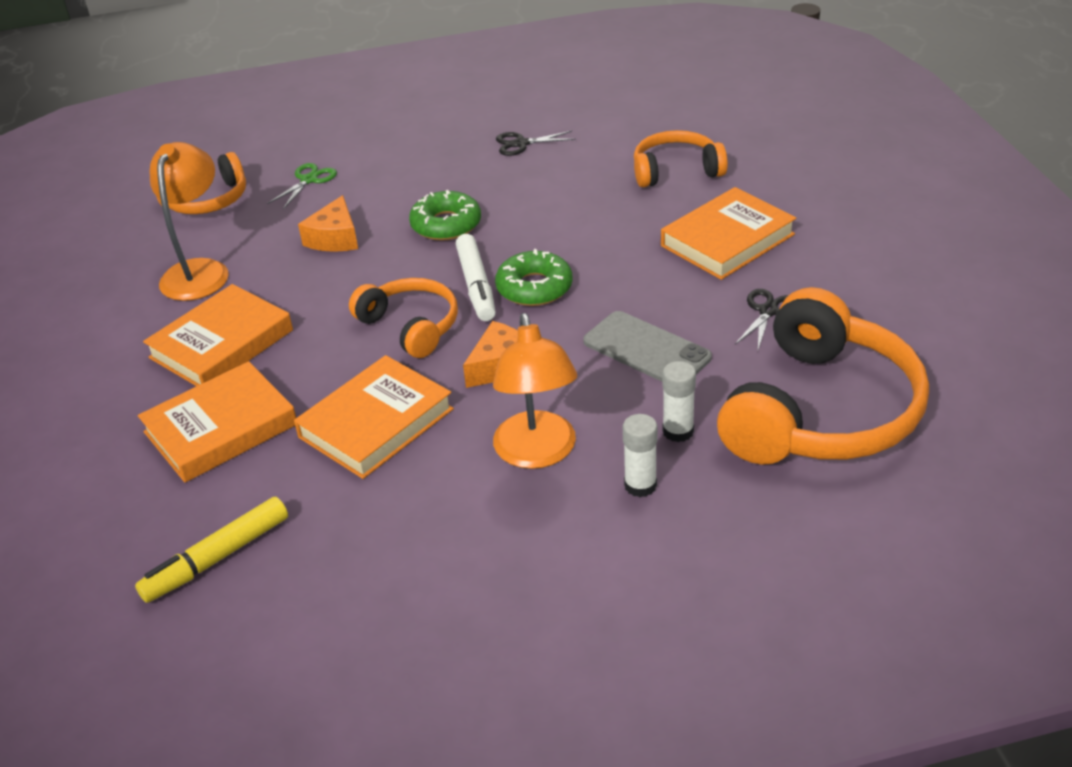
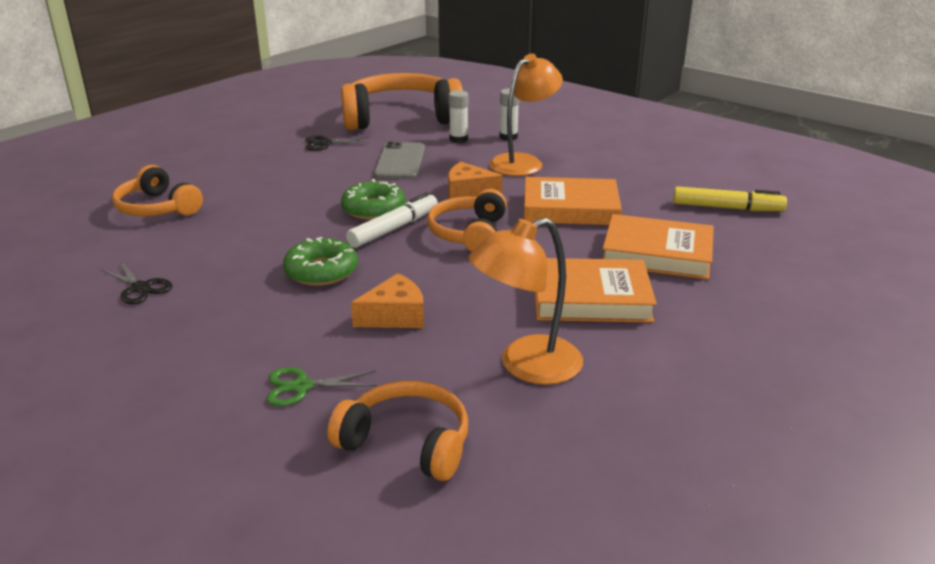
camera: 130 degrees left, 10 degrees down
orange book [661,187,796,280] -> none

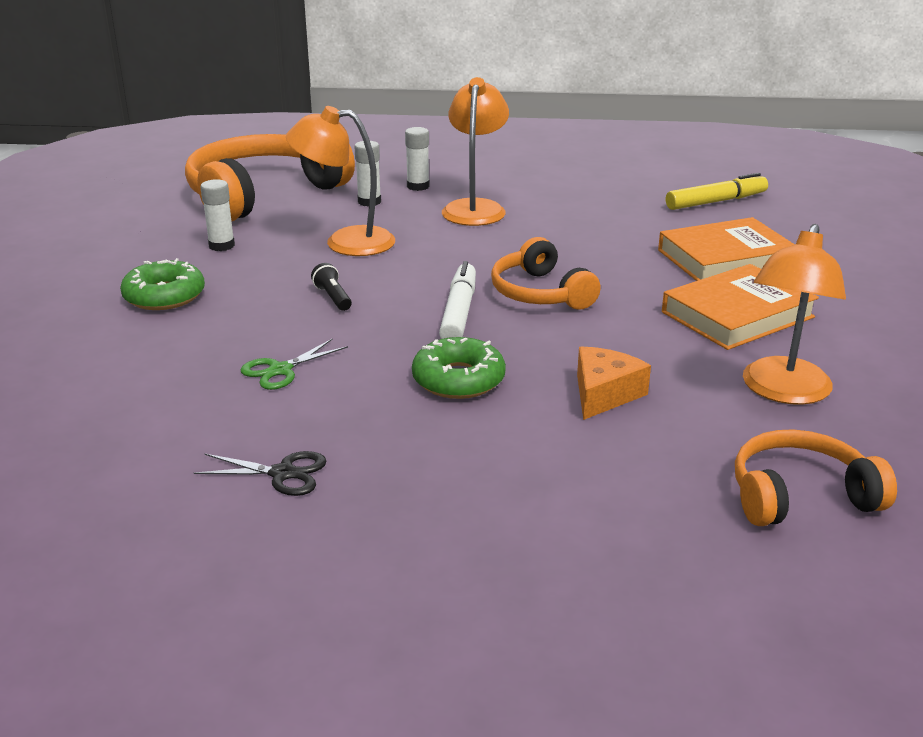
camera: 35 degrees left, 0 degrees up
orange headphones [112,165,203,216] -> none
green scissors [267,367,377,406] -> green scissors moved to [240,339,348,390]
black scissors [305,136,370,151] -> white glue stick [200,179,235,251]
green donut [341,179,406,220] -> green donut moved to [120,258,205,310]
grey phone [374,141,425,179] -> orange lamp [286,106,395,256]
orange cheese [448,162,503,199] -> none
orange book [524,177,622,225] -> none
none -> black flashlight [311,263,352,311]

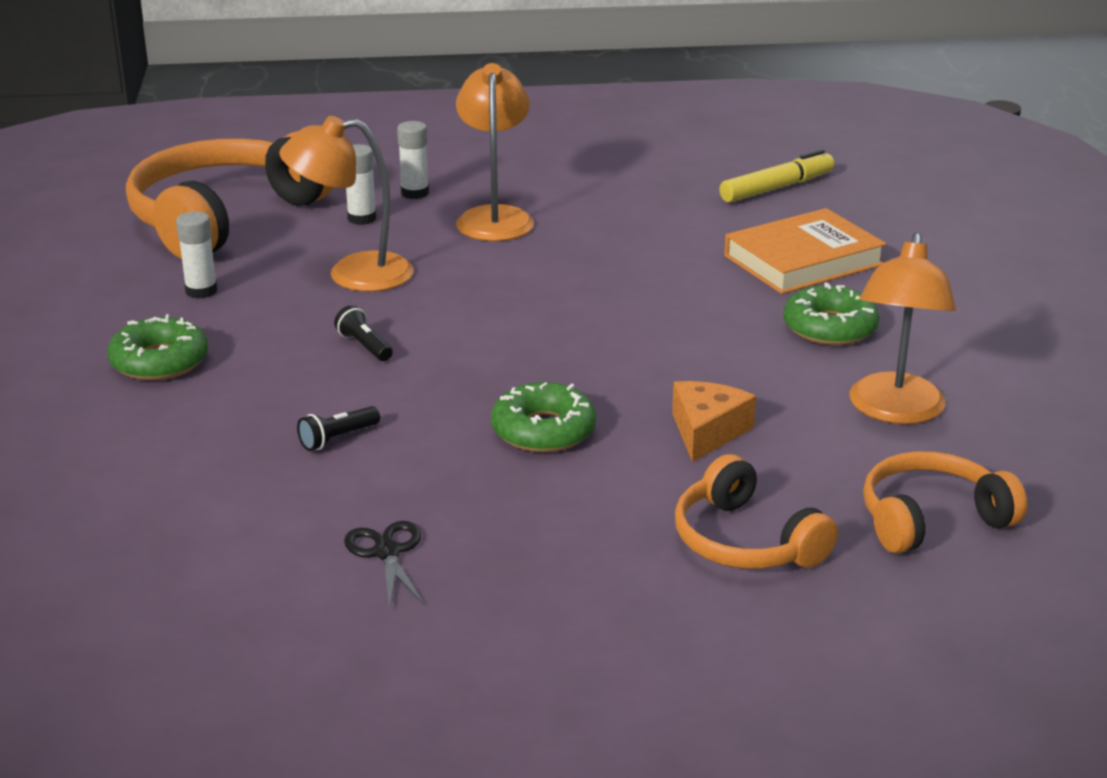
camera: 10 degrees left, 0 degrees up
black scissors [194,451,327,496] -> black scissors turned 105 degrees counterclockwise [344,521,424,610]
green scissors [240,339,348,390] -> black flashlight [297,406,380,451]
white marker [439,261,476,339] -> none
orange headphones [491,237,601,310] -> orange headphones moved to [675,454,838,569]
orange book [662,264,819,350] -> green donut [783,283,879,345]

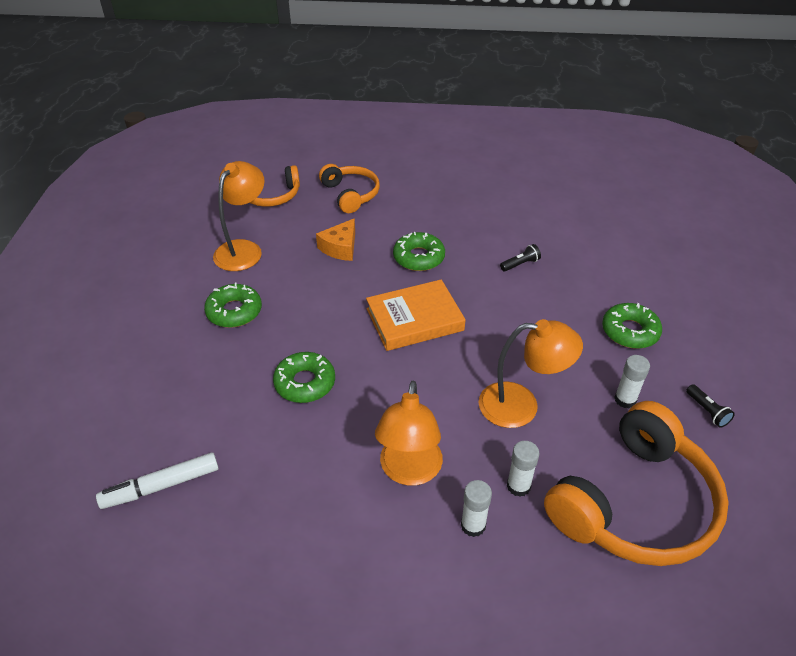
camera: 170 degrees left, 15 degrees up
black flashlight [334,305,393,361] -> black flashlight moved to [686,384,735,428]
black scissors [344,521,424,610] -> none
yellow marker [719,150,834,203] -> white marker [96,452,219,509]
orange book [724,208,886,294] -> orange book moved to [366,279,466,351]
none -> green donut [273,352,335,403]

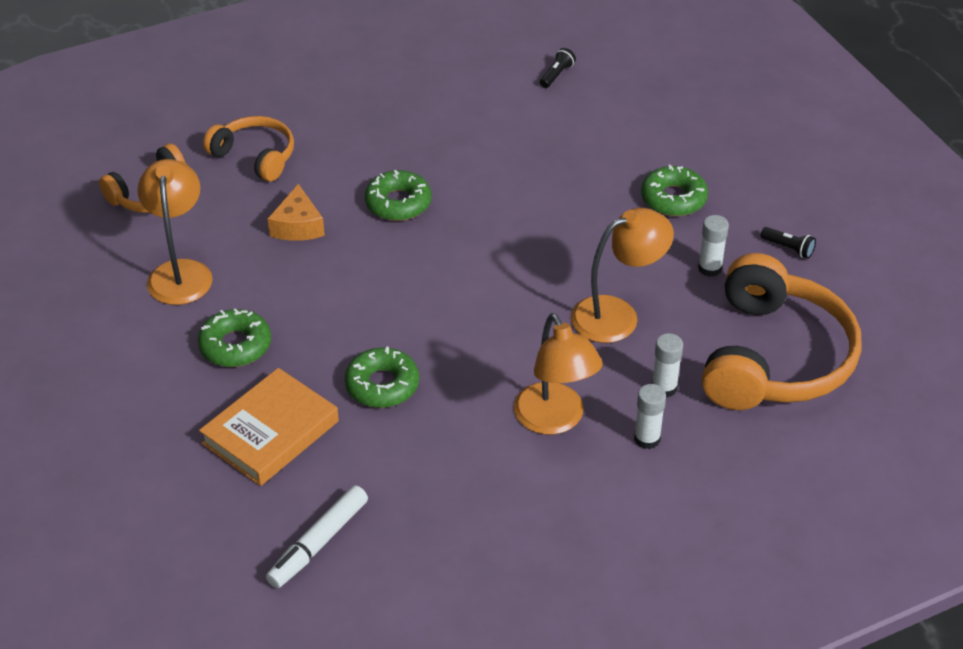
camera: 30 degrees left, 0 degrees up
orange book [366,279,466,351] -> orange book moved to [199,368,339,486]
black flashlight [500,244,541,271] -> black flashlight moved to [540,48,576,88]

